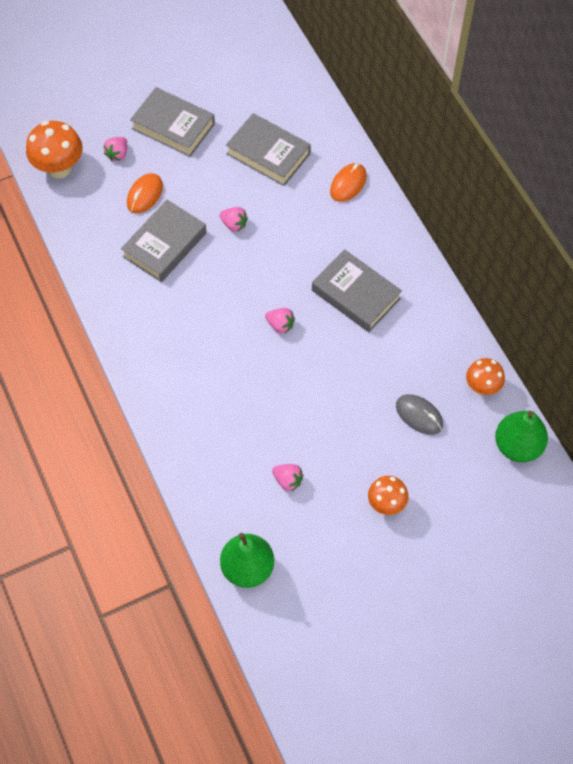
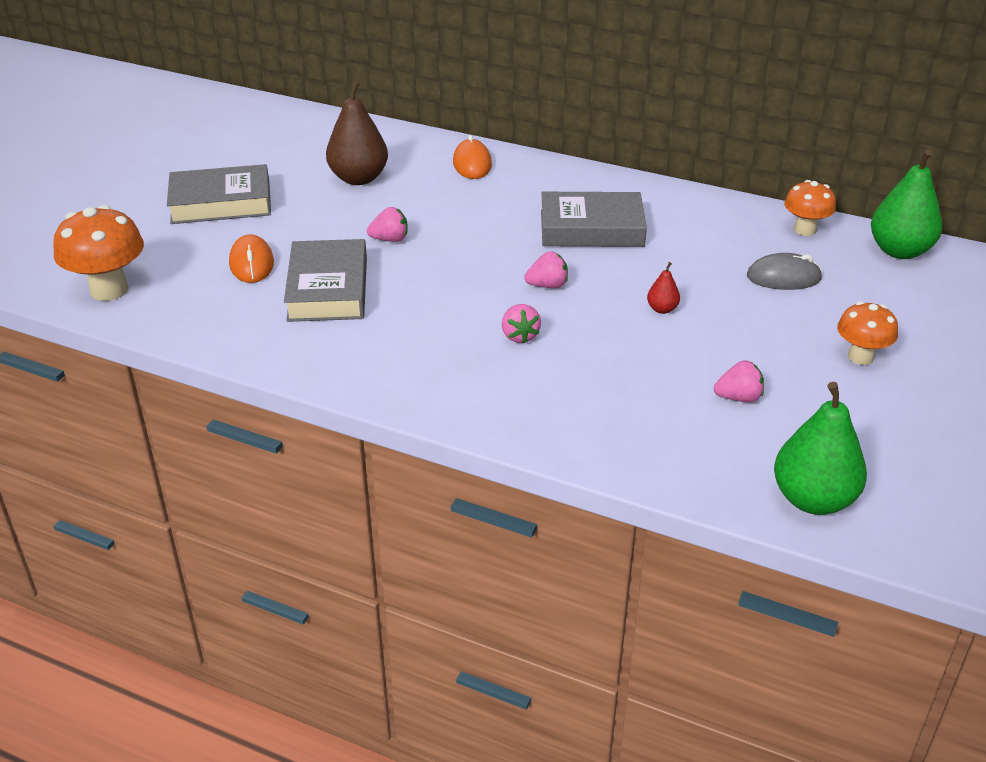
camera: 40 degrees left, 25 degrees down
pink strawberry [103,137,127,161] -> pink strawberry moved to [502,304,541,344]
grey book [226,113,311,186] -> brown pear [326,80,388,185]
none -> red pear [647,262,680,314]

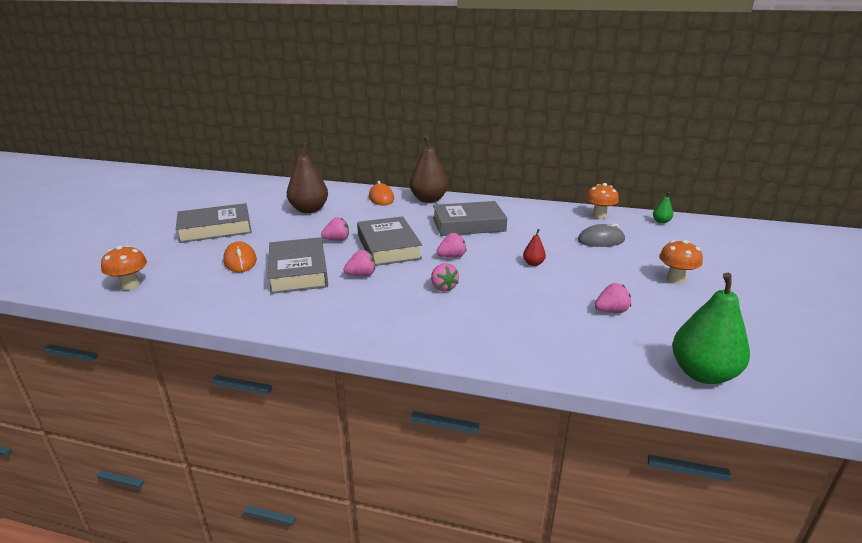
camera: 10 degrees left, 10 degrees down
orange mushroom [53,205,144,301] -> orange mushroom [101,245,147,290], size x0.63
green pear [871,149,943,259] -> green pear [653,192,673,224], size x0.45
none -> pink strawberry [344,250,375,276]
none -> grey book [357,216,422,266]
none -> brown pear [410,135,448,203]

